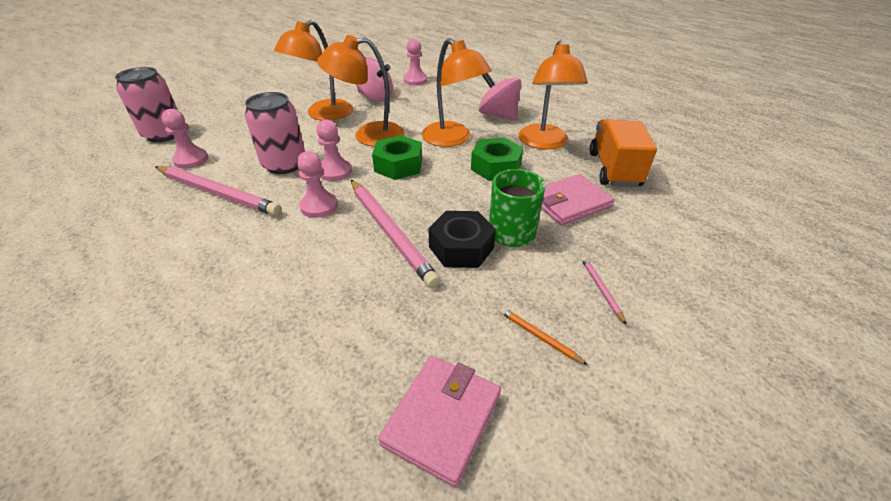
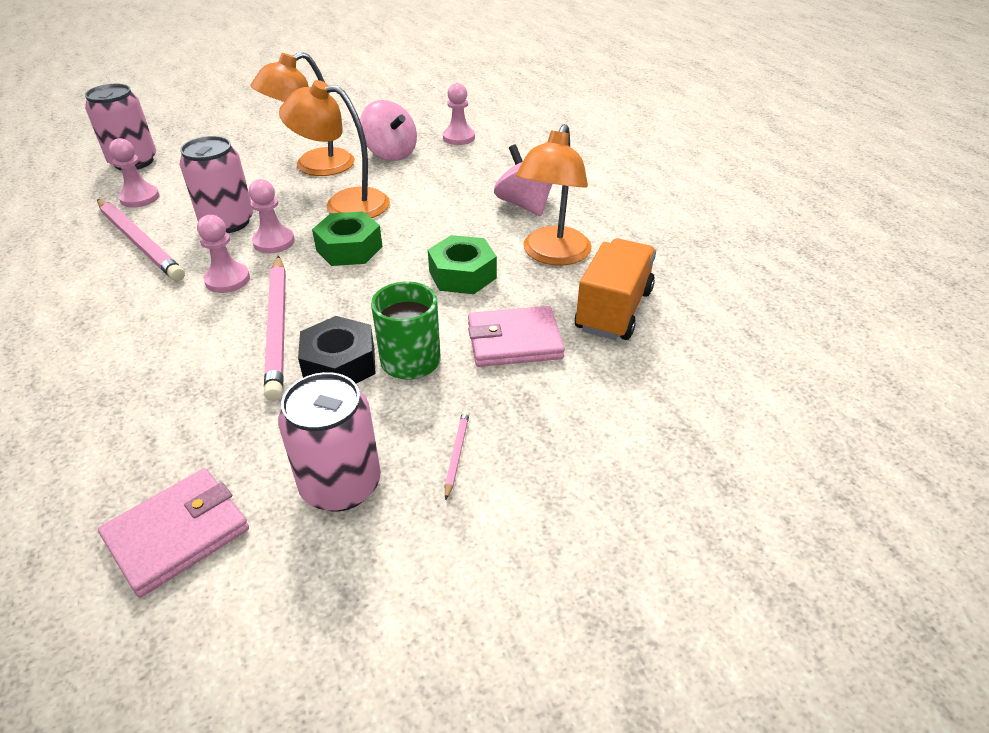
camera: 20 degrees right, 0 degrees up
orange lamp [422,38,492,147] -> none
orange pencil [500,308,588,365] -> pink can [278,372,381,511]

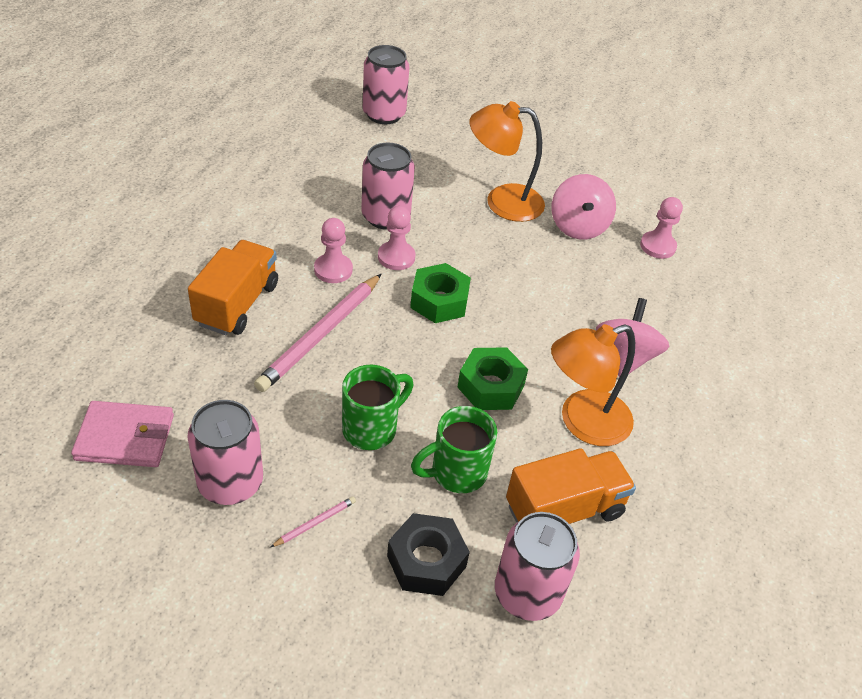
camera: 40 degrees right, 5 degrees up
pink pencil [97,199,185,281] -> none
pink pawn [109,138,159,208] -> none
orange lamp [279,80,390,218] -> none
black nut [298,316,375,384] -> black nut moved to [387,513,470,596]
pink wallet [468,306,565,367] -> green mug [411,406,497,493]
none -> orange truck [188,240,278,335]
none -> pink can [495,512,580,621]

